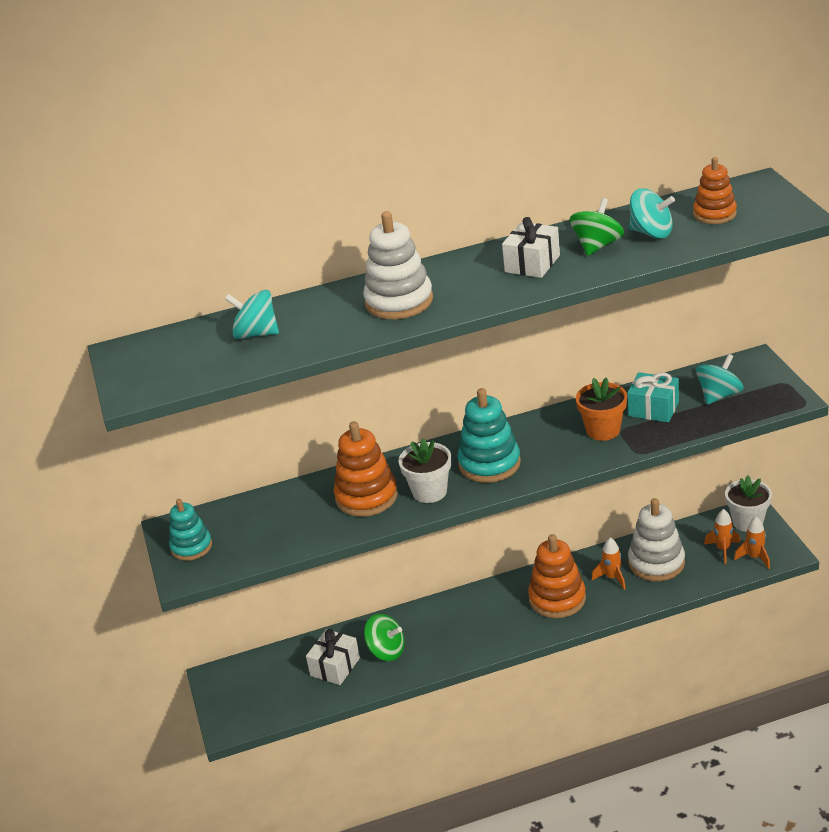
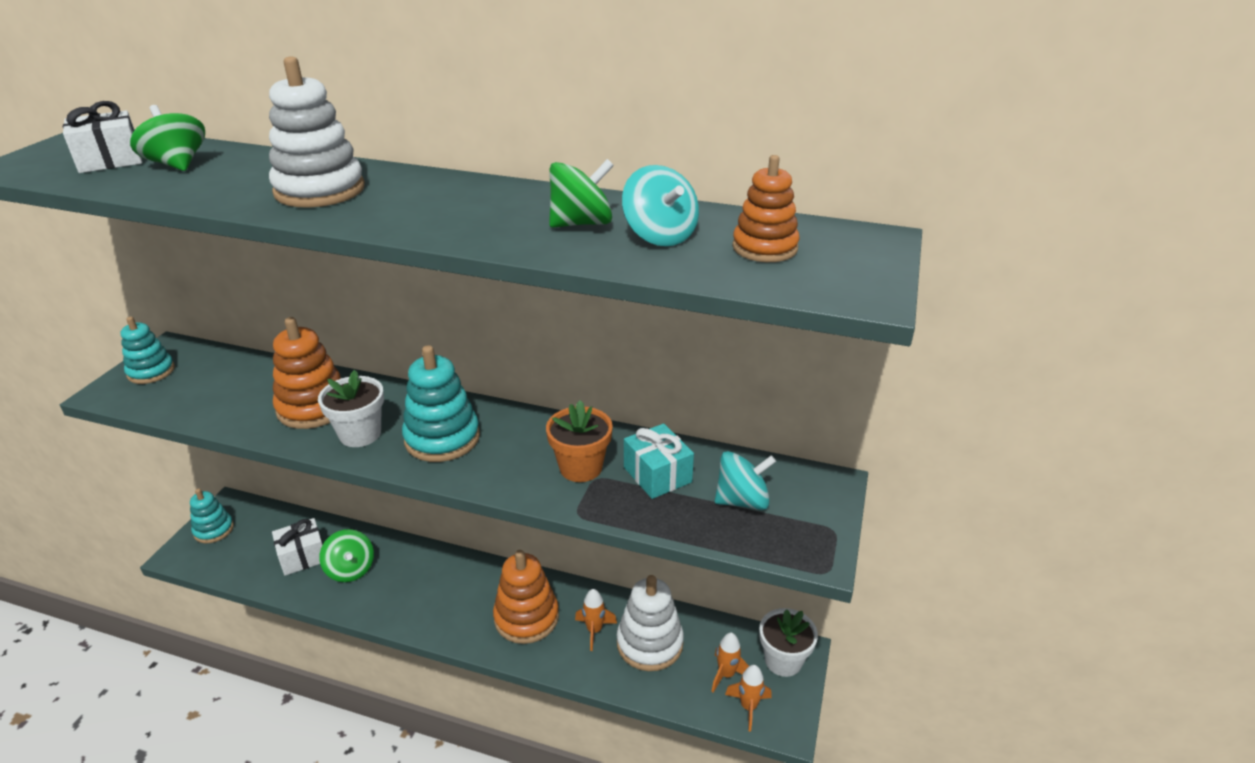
camera: 30 degrees right, 0 degrees up
turquoise spinning top [225,290,279,339] -> green spinning top [130,105,205,171]
white gift [502,217,560,278] -> white gift moved to [63,101,142,173]
none -> turquoise stacking toy [190,488,234,543]

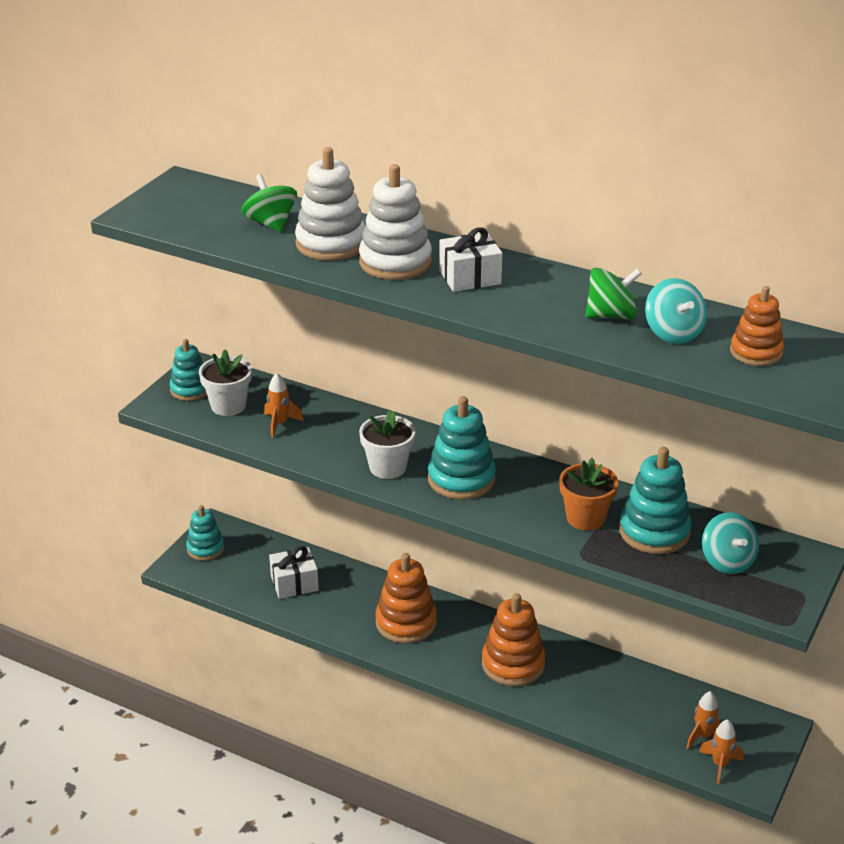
camera: 10 degrees right, 0 degrees up
white gift [63,101,142,173] -> white gift moved to [439,227,503,292]
orange stacking toy [273,317,341,429] -> orange stacking toy moved to [375,553,437,644]
green spinning top [319,529,374,582] -> none
orange rocket [575,589,617,651] -> orange rocket moved to [264,373,304,438]
white stacking toy [617,575,684,671] -> white stacking toy moved to [295,147,365,261]
turquoise gift [624,424,694,499] -> turquoise stacking toy [619,447,692,554]
turquoise spinning top [715,451,776,510] -> turquoise spinning top turned 75 degrees clockwise [702,512,759,574]
white flower pot [759,608,818,677] -> white flower pot moved to [199,350,252,416]

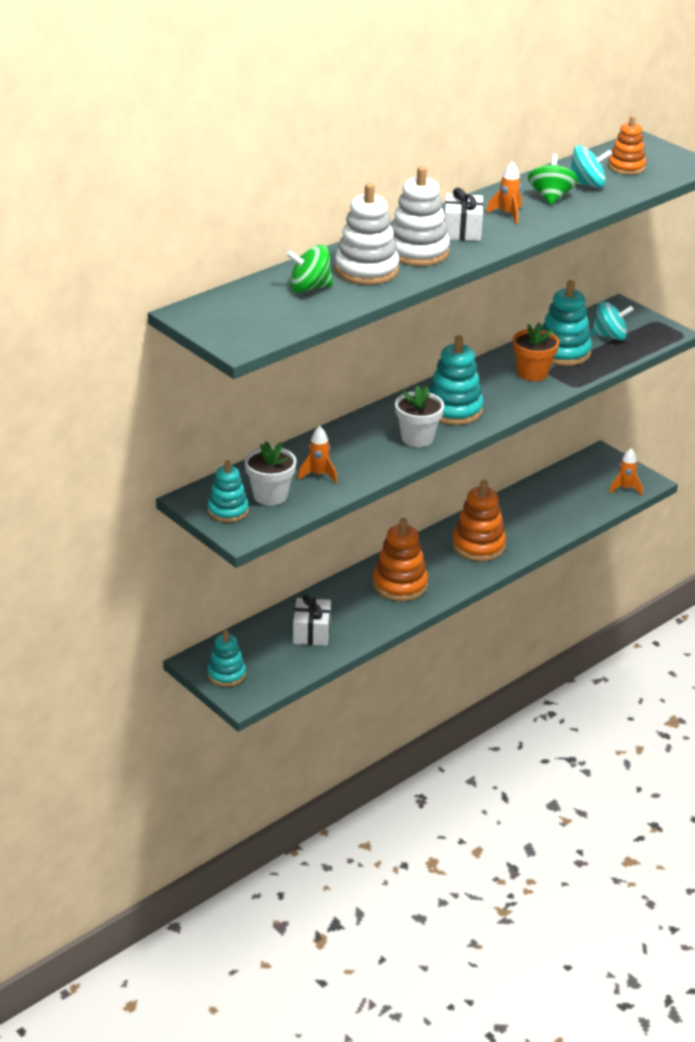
camera: 70 degrees left, 0 degrees up
orange rocket [686,691,721,749] -> orange rocket moved to [486,161,522,224]

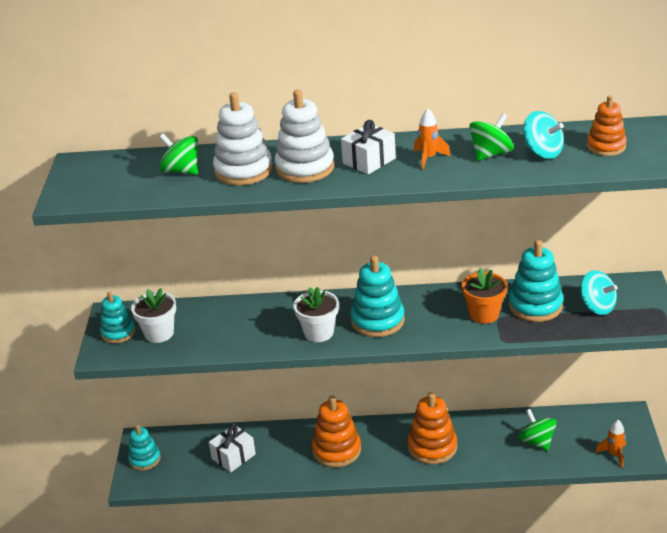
camera: 45 degrees right, 0 degrees up
orange rocket [298,426,337,484] -> none
none -> green spinning top [518,409,557,451]

